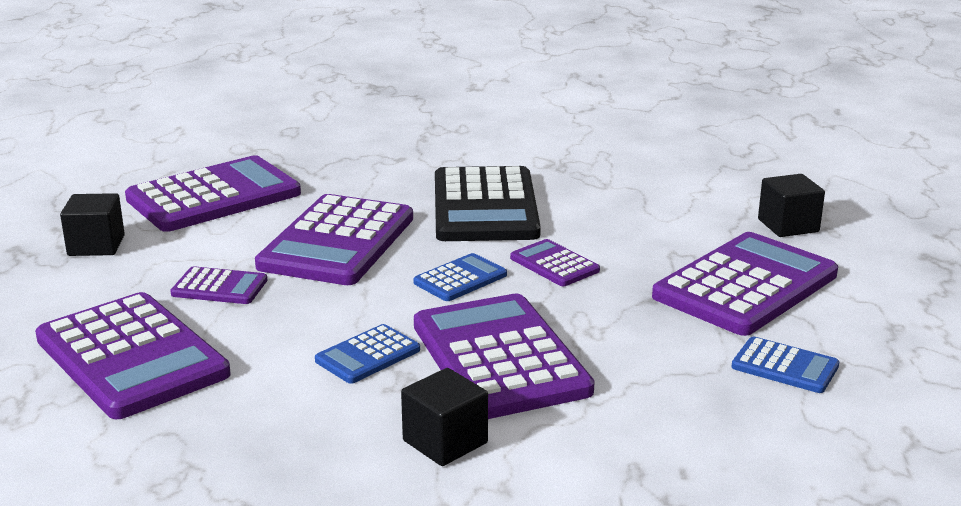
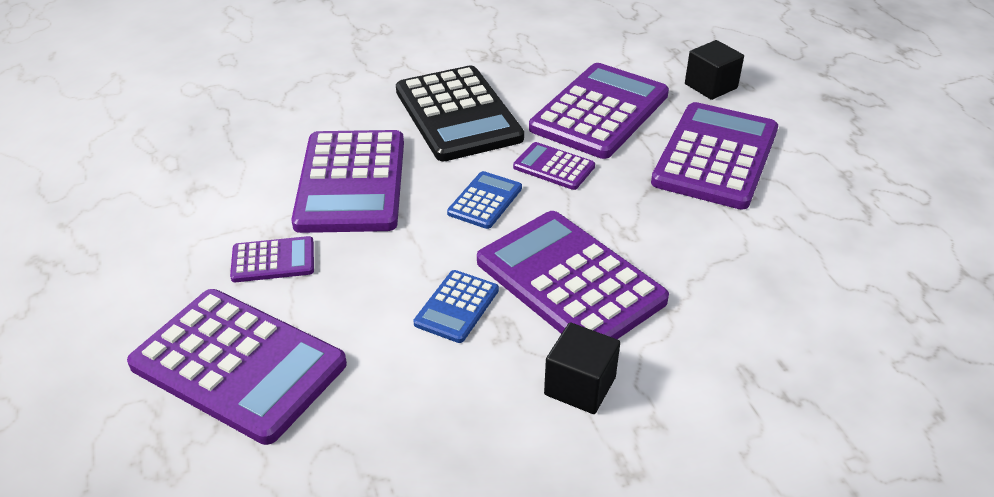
camera: 20 degrees left, 15 degrees up
black cube [60,193,125,256] -> none
purple calculator [125,155,301,232] -> purple calculator moved to [529,63,669,159]
blue calculator [731,337,840,393] -> none

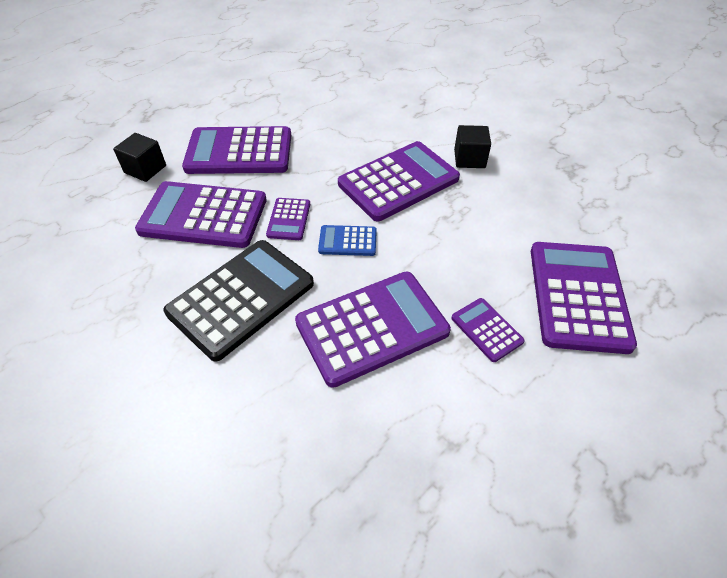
camera: 115 degrees left, 10 degrees up
blue calculator [413,270,499,343] -> none
purple calculator [477,211,669,339] -> purple calculator turned 150 degrees counterclockwise [338,141,460,221]

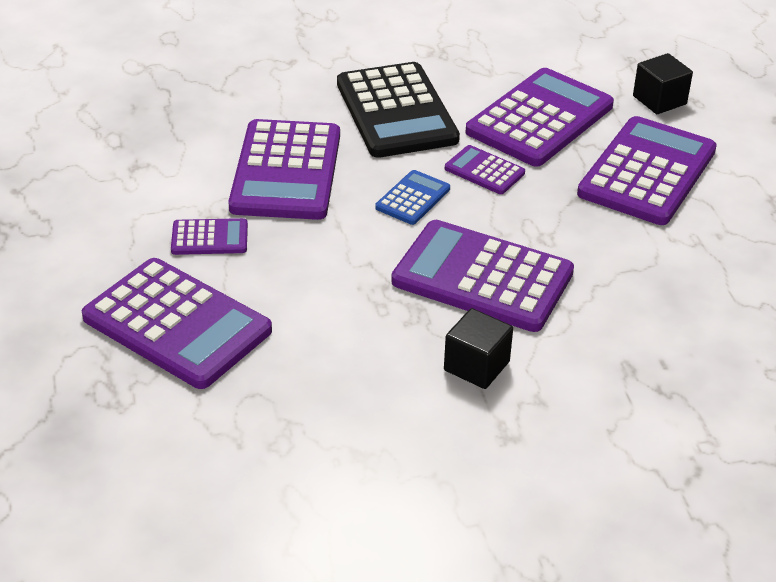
camera: 120 degrees right, 10 degrees down
purple calculator [338,141,460,221] -> purple calculator turned 120 degrees clockwise [391,220,574,332]

